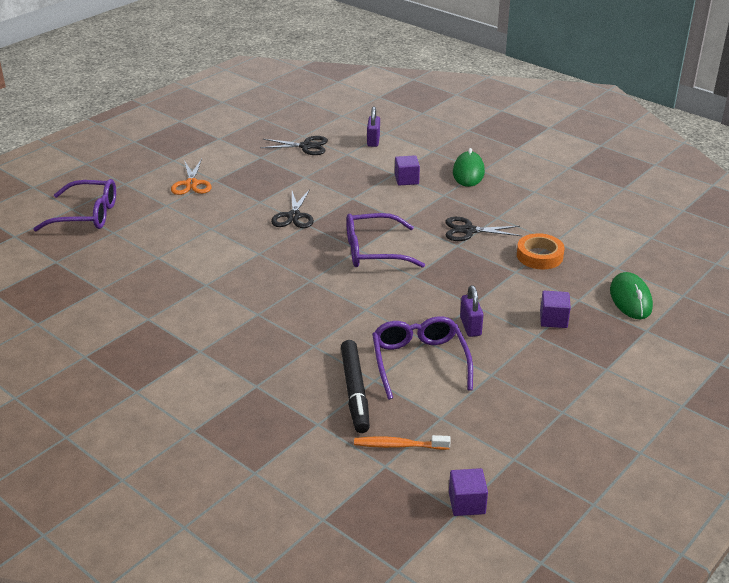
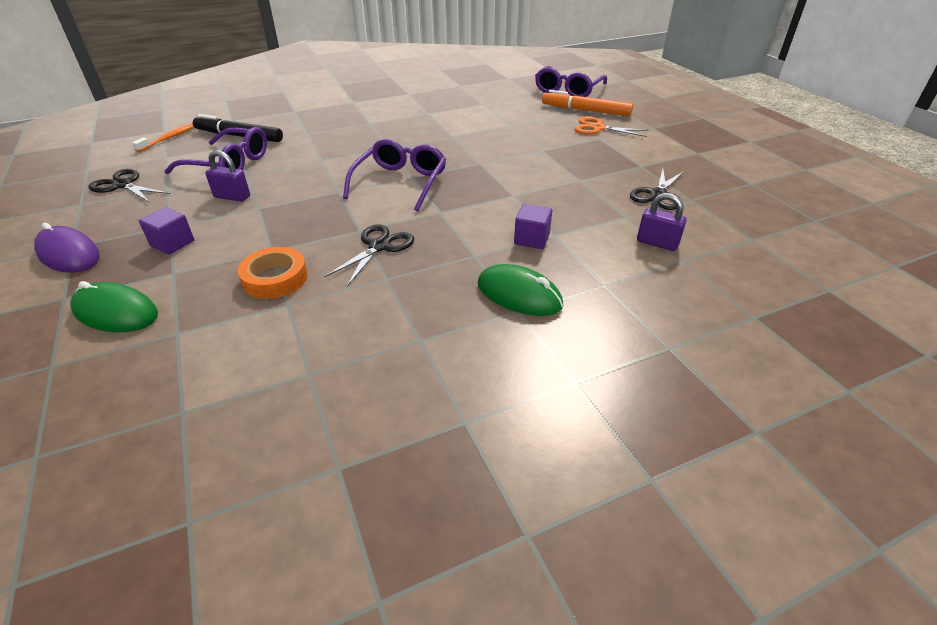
camera: 115 degrees right, 5 degrees up
black scissors [271,189,314,228] -> black scissors moved to [88,169,170,203]
purple cube [449,468,488,516] -> none
none -> purple mouse [34,223,100,273]
none -> orange marker [542,90,633,116]

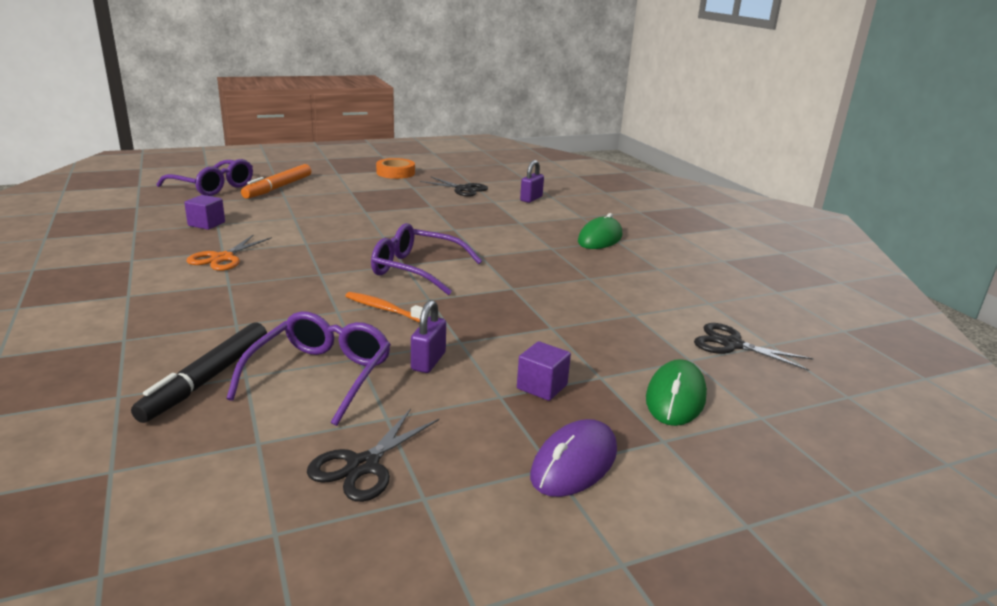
camera: 90 degrees left, 15 degrees down
orange toothbrush [132,123,195,152] -> orange toothbrush moved to [346,292,431,322]
orange tape [237,247,308,299] -> orange tape moved to [376,158,415,179]
black scissors [324,224,414,286] -> black scissors moved to [694,323,813,371]
purple cube [514,204,552,249] -> purple cube moved to [184,195,225,230]
orange scissors [574,117,649,137] -> orange scissors moved to [186,235,272,271]

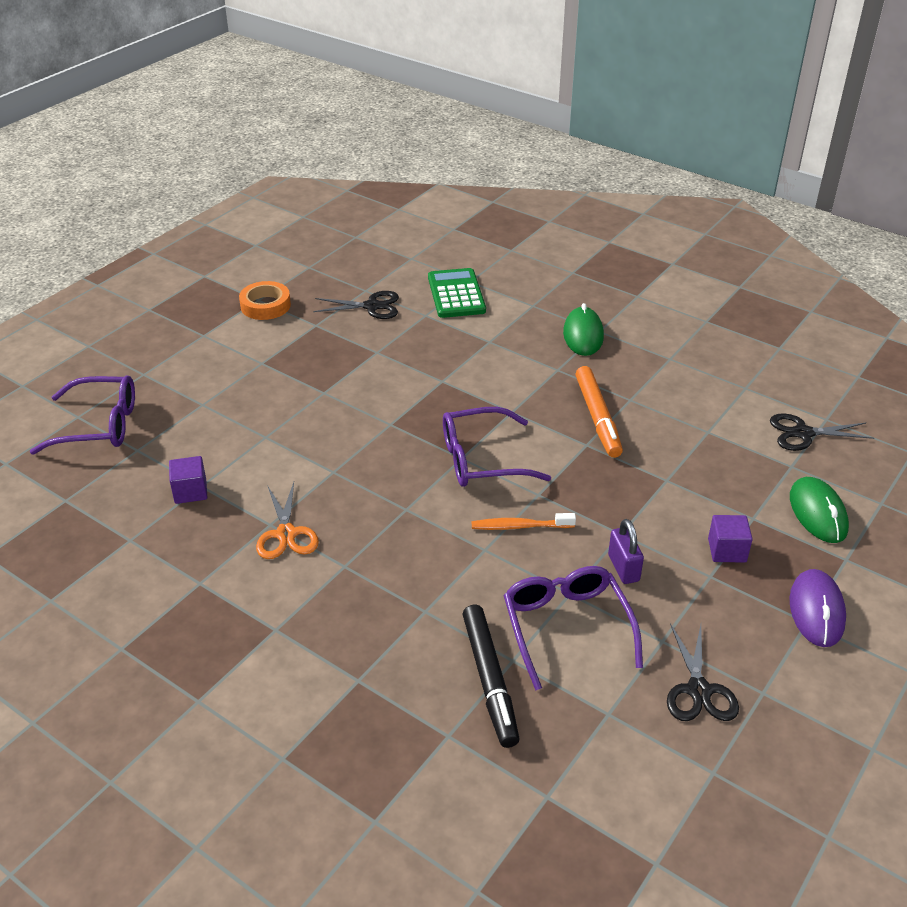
camera: 30 degrees left, 15 degrees up
orange marker [241,164,311,199] -> orange marker moved to [576,366,623,458]
purple padlock [520,160,544,203] -> green calculator [428,268,486,318]

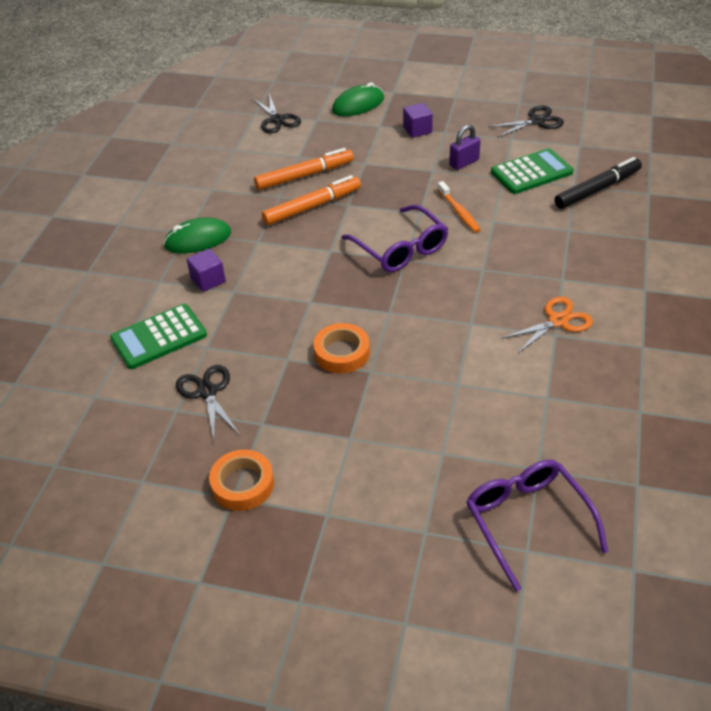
camera: 110 degrees left, 5 degrees up
purple cube [169,456,207,504] -> purple cube moved to [187,249,226,292]
purple glasses [503,566,643,691] -> green calculator [491,148,574,194]
purple mouse [789,569,846,647] -> none
none -> orange marker [254,148,354,190]
none -> orange tape [313,323,370,373]

